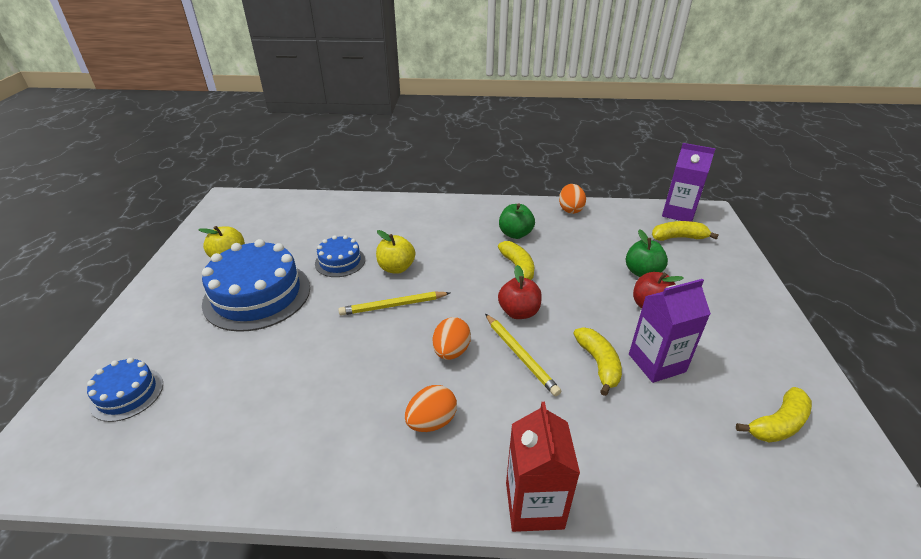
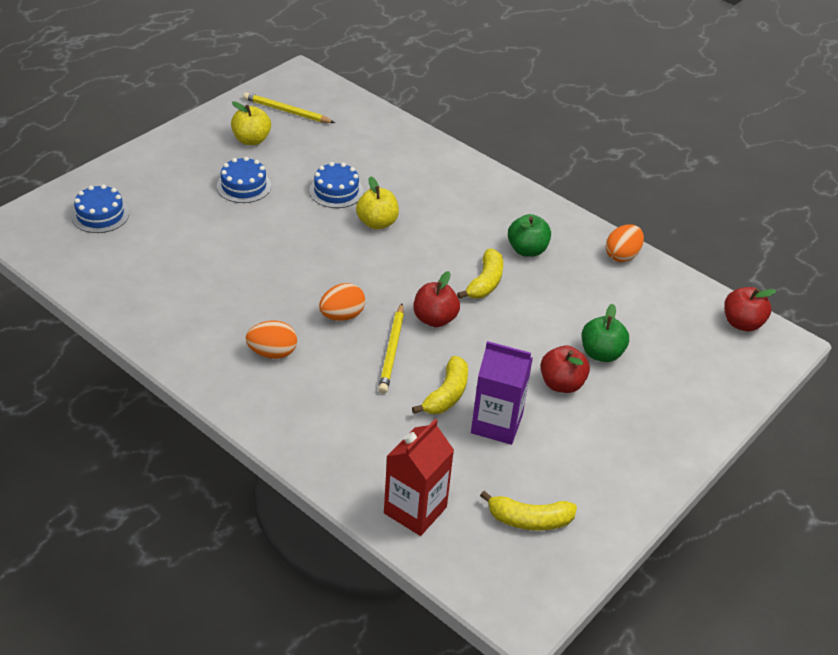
camera: 35 degrees right, 5 degrees up
blue cake [202,239,310,332] -> blue cake [217,157,271,203], size x0.52
yellow pencil [338,292,450,316] -> yellow pencil moved to [243,92,335,123]
red carton [506,402,580,532] -> red carton moved to [384,419,454,536]
yellow banana [652,221,719,241] -> none
purple carton [662,143,716,222] -> red apple [724,287,776,331]

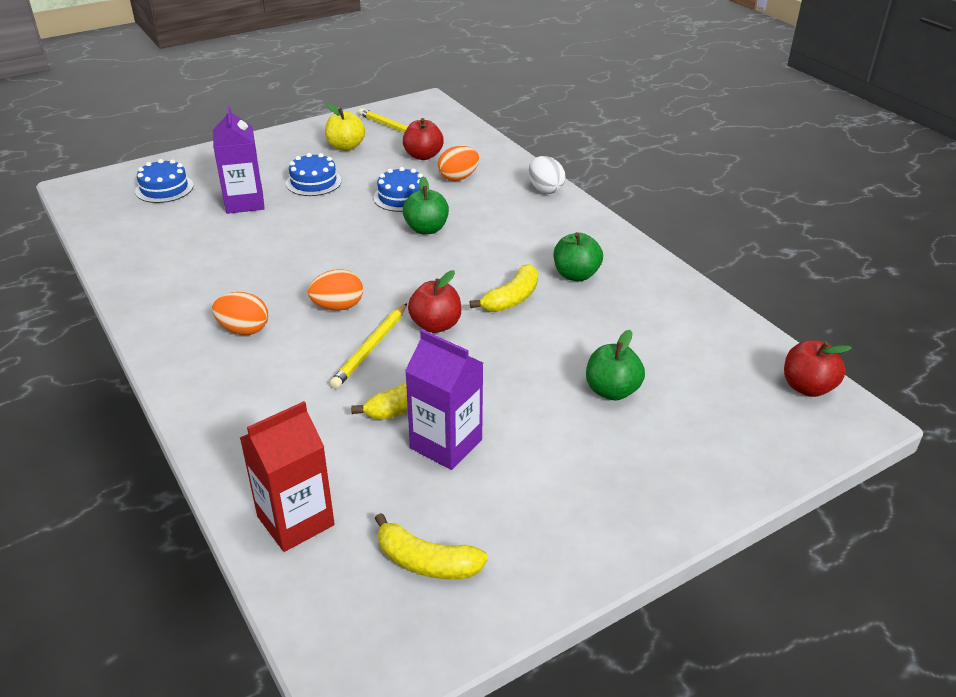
camera: 20 degrees right, 5 degrees down
yellow apple [356,176,399,230] -> green apple [403,177,449,234]
red apple [540,345,590,393] -> red apple moved to [403,118,444,160]
orange egg [605,224,644,262] -> orange egg moved to [438,146,479,181]
none -> purple carton [213,106,265,214]
none -> white egg [529,156,565,194]

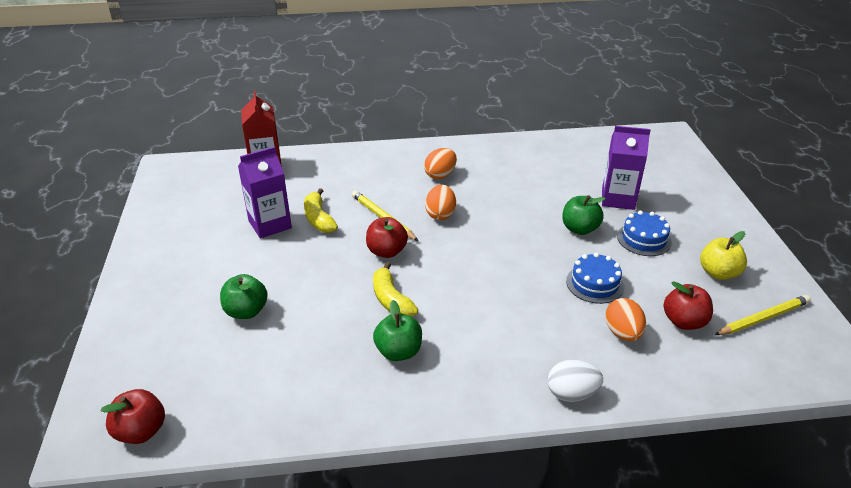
camera: 115 degrees right, 0 degrees up
blue cake [135,159,193,203] -> none
yellow banana [375,513,488,579] -> none
green apple [403,177,449,234] -> green apple moved to [562,195,606,235]

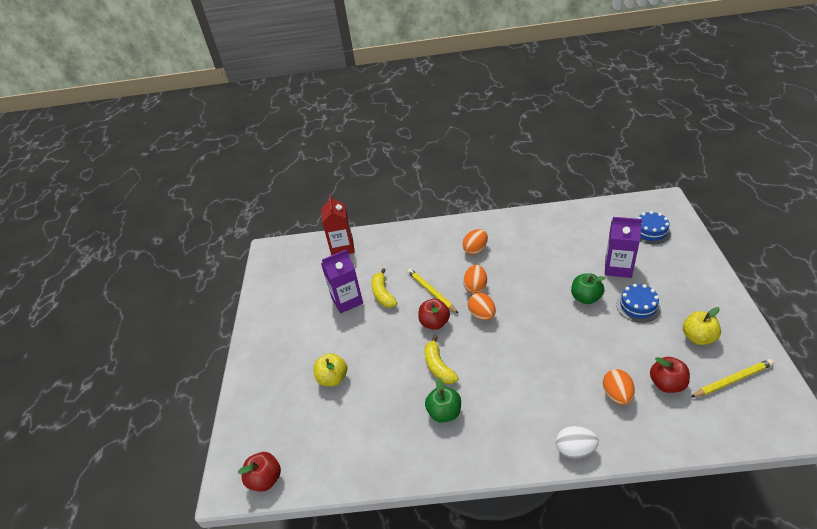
camera: 10 degrees right, 5 degrees up
green apple [220,274,268,319] -> yellow apple [314,353,347,386]
blue cake [566,253,624,304] -> blue cake moved to [637,211,671,244]
none -> orange egg [468,293,496,320]

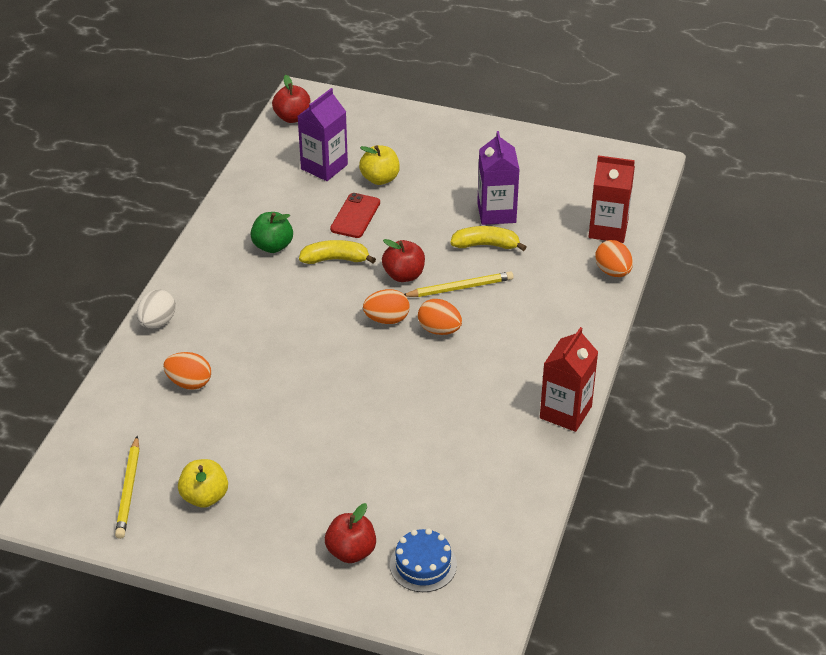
camera: 105 degrees right, 0 degrees up
orange egg [462,229,488,255] -> orange egg moved to [595,240,633,277]
green apple [571,273,605,304] -> none
purple carton [605,217,642,278] -> purple carton moved to [298,88,348,181]
blue cake [616,284,661,323] -> none
red apple [650,357,690,393] -> red apple moved to [325,503,376,563]
none -> red phone [330,193,380,238]
none -> red carton [540,327,598,432]

